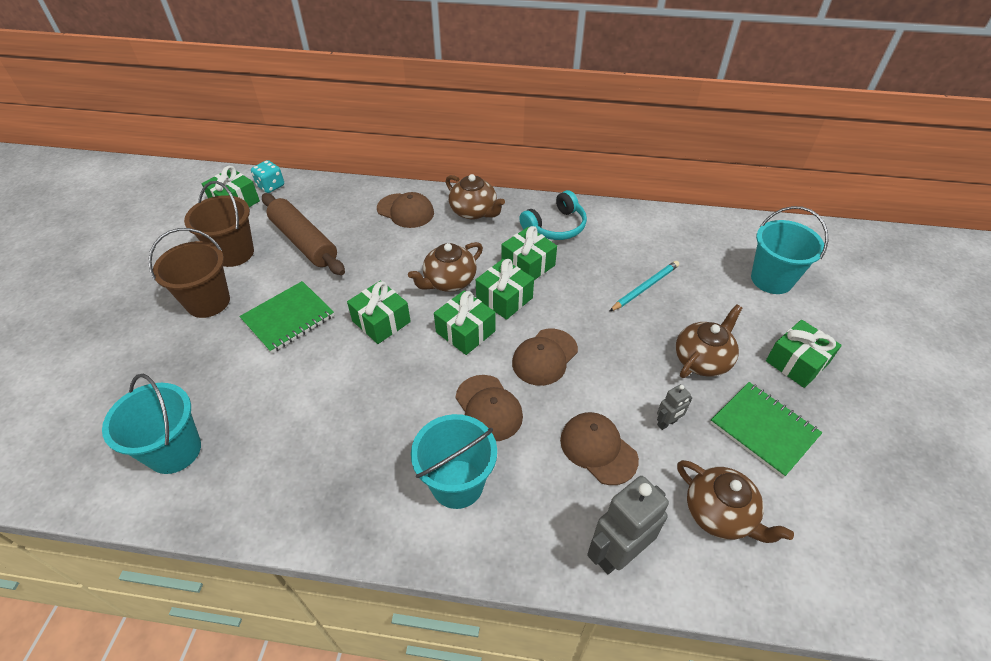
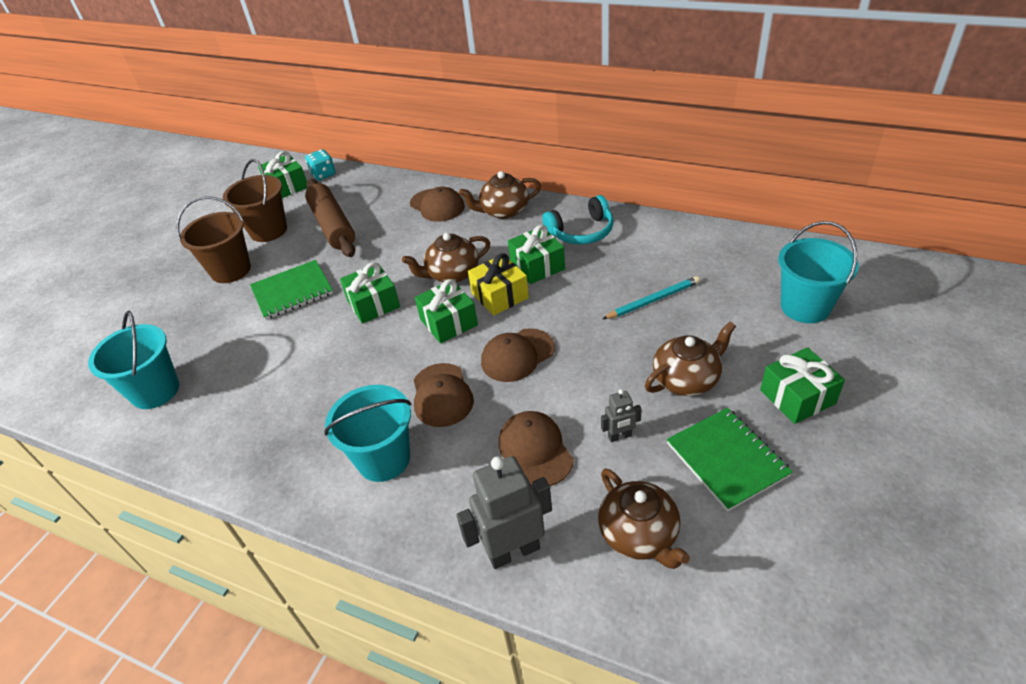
camera: 20 degrees right, 5 degrees down
brown teapot [446,174,505,220] -> brown teapot turned 105 degrees clockwise [459,171,541,219]
green gift [476,259,534,320] -> yellow gift [468,253,529,316]

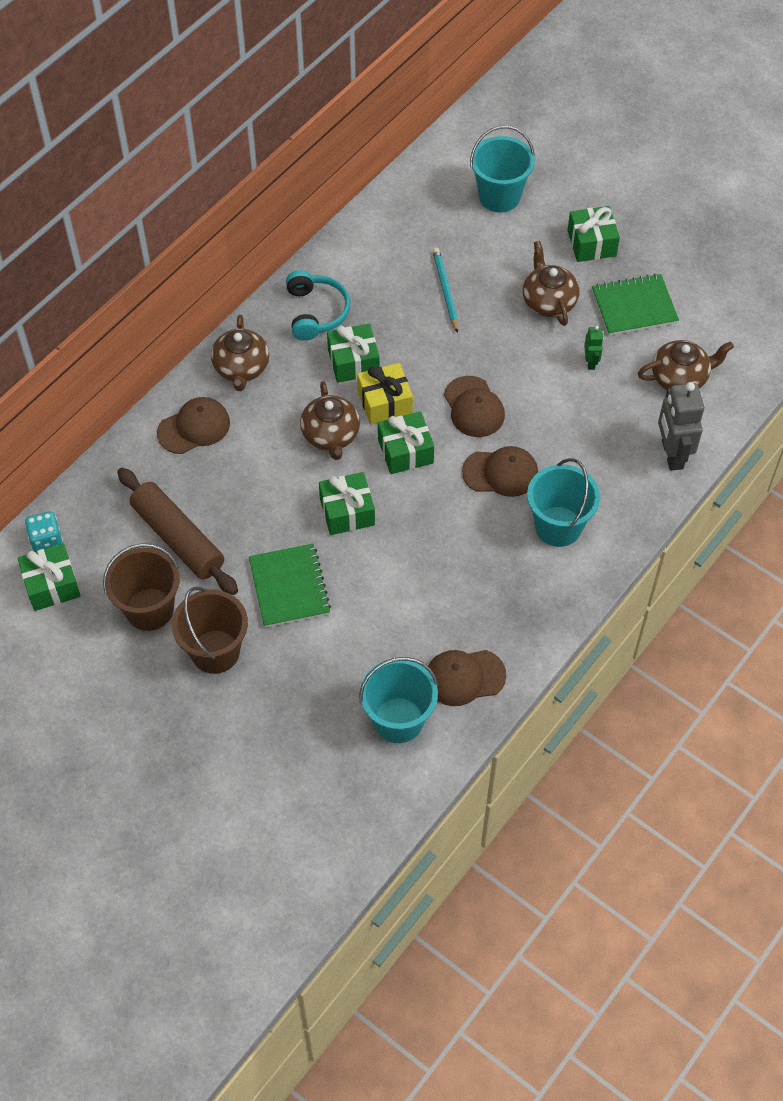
camera: 80 degrees left, 15 degrees up
brown rolling pin [305,179,355,257] -> brown rolling pin turned 60 degrees clockwise [117,468,238,595]
brown cap [499,411,574,486] -> brown cap moved to [428,650,506,706]
grey robot [601,389,642,442] -> green robot [584,326,604,370]

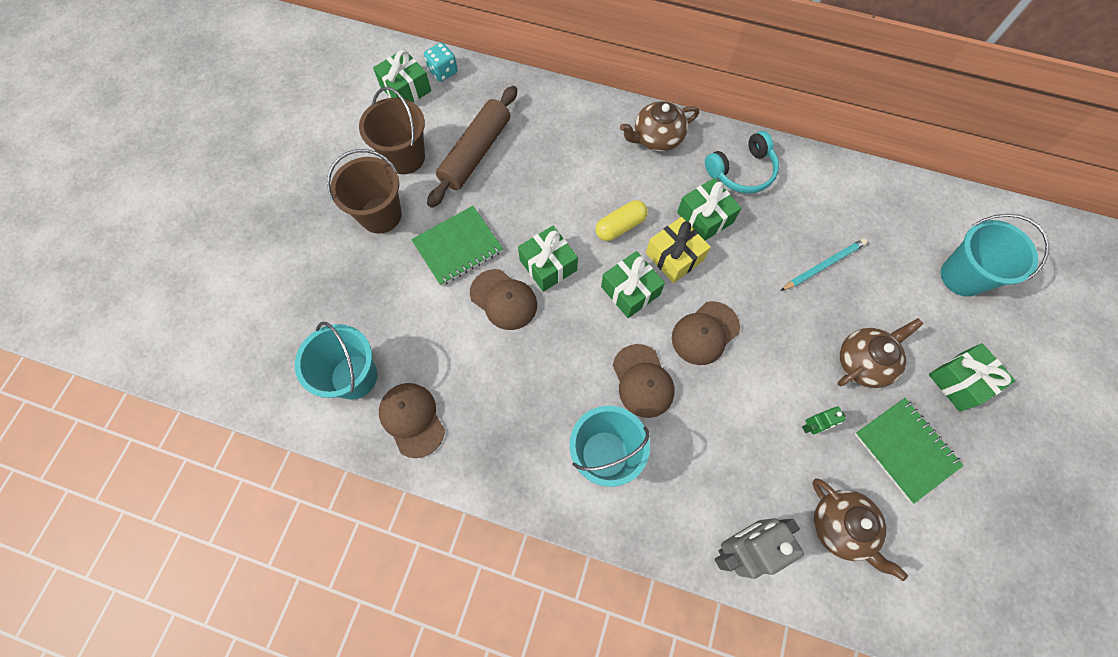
camera: 70 degrees right, 10 degrees up
brown cap [157,397,230,454] -> brown cap moved to [470,269,537,330]
brown teapot [300,381,360,460] -> yellow capsule [596,200,648,241]

